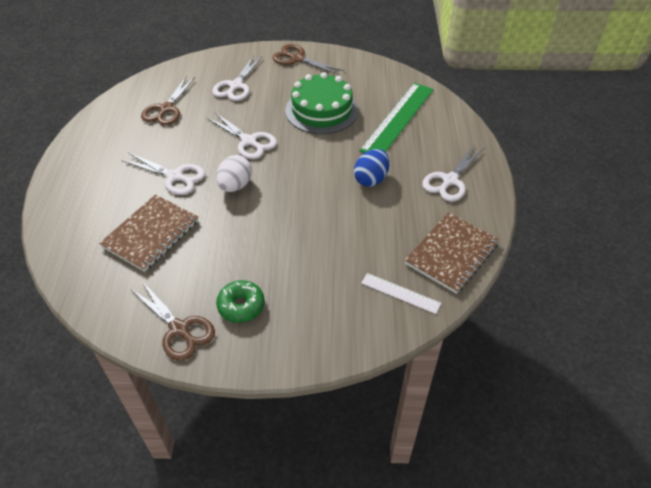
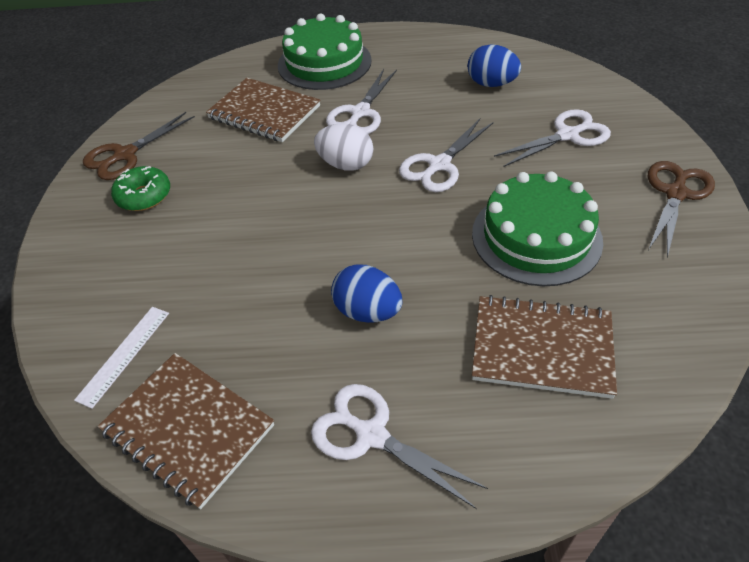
camera: 90 degrees right, 0 degrees up
brown scissors [141,76,195,126] -> blue egg [468,44,521,87]
white scissors [212,55,262,101] -> white scissors turned 135 degrees clockwise [494,109,611,167]
green ruler [359,83,434,153] -> brown notebook [472,295,617,399]
none -> green cake [278,14,372,90]

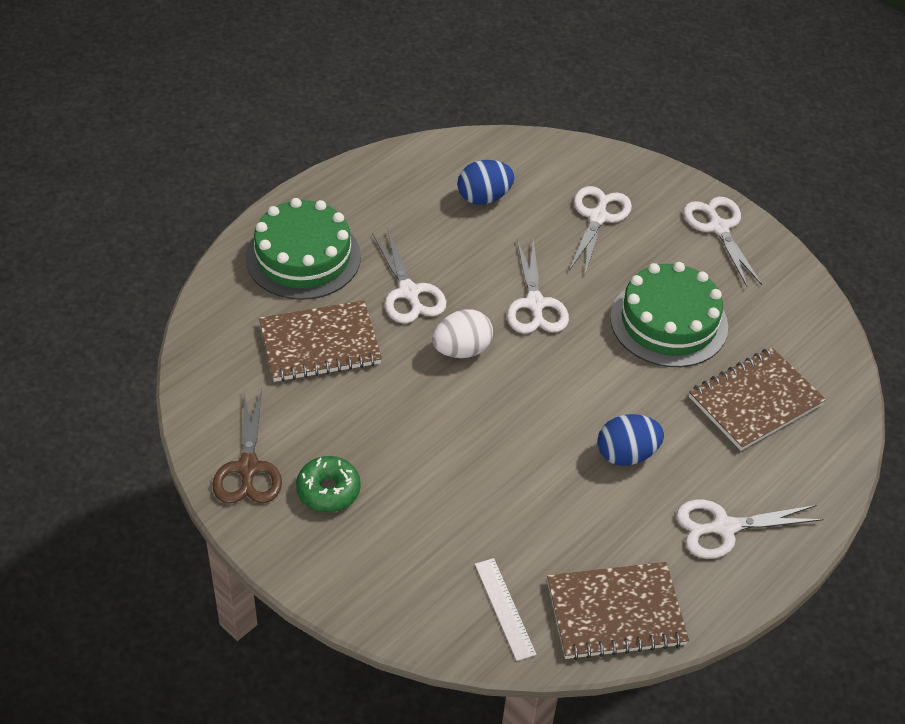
camera: 50 degrees left, 0 degrees up
brown scissors [648,161,715,257] -> white scissors [683,197,762,286]

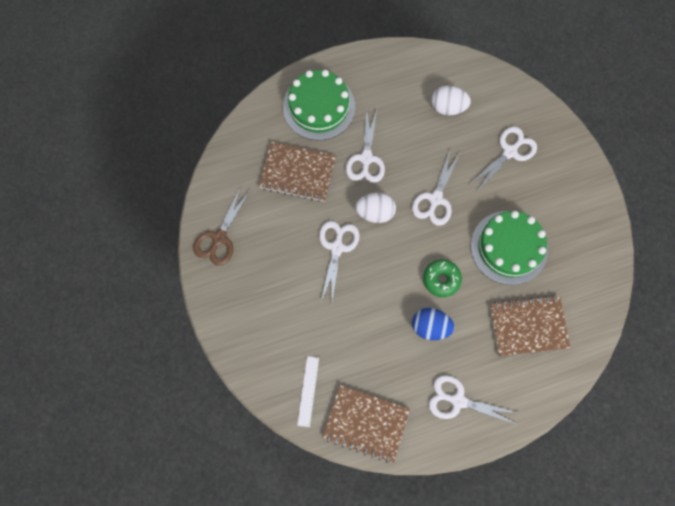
camera: 30 degrees right, 25 degrees up
green donut [296,456,361,512] -> green donut moved to [423,259,462,297]
blue egg [457,160,515,205] -> white egg [431,86,471,115]
white scissors [683,197,762,286] -> white scissors moved to [319,221,360,301]

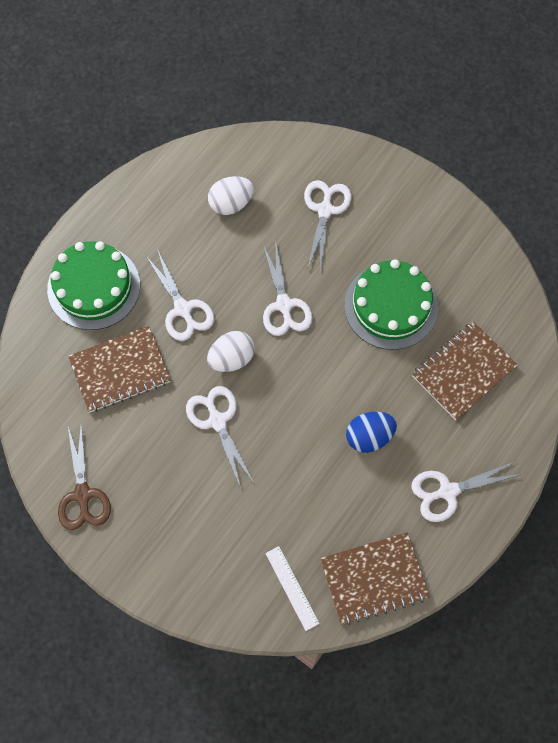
camera: 35 degrees left, 5 degrees down
green donut [423,259,462,297] -> none

